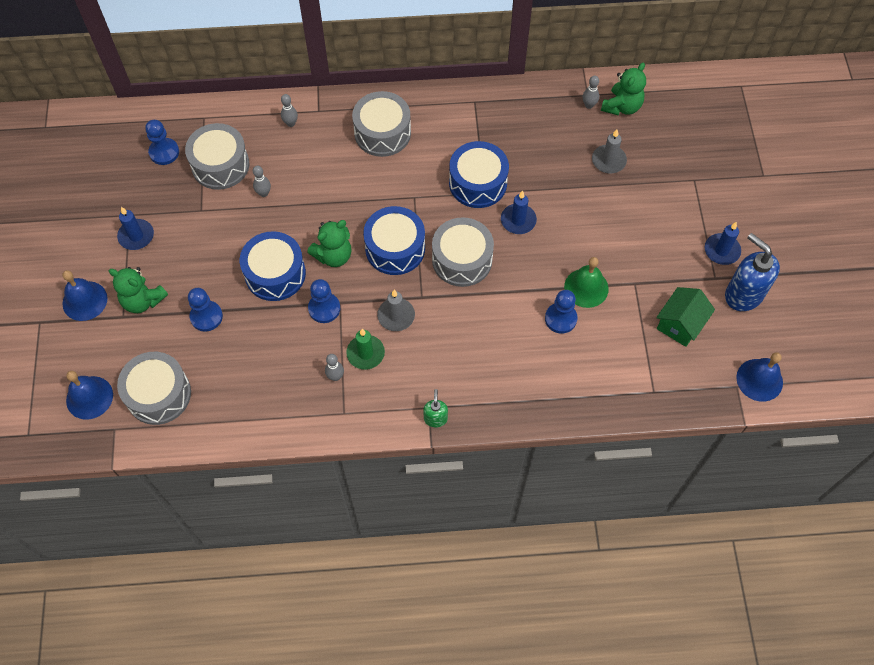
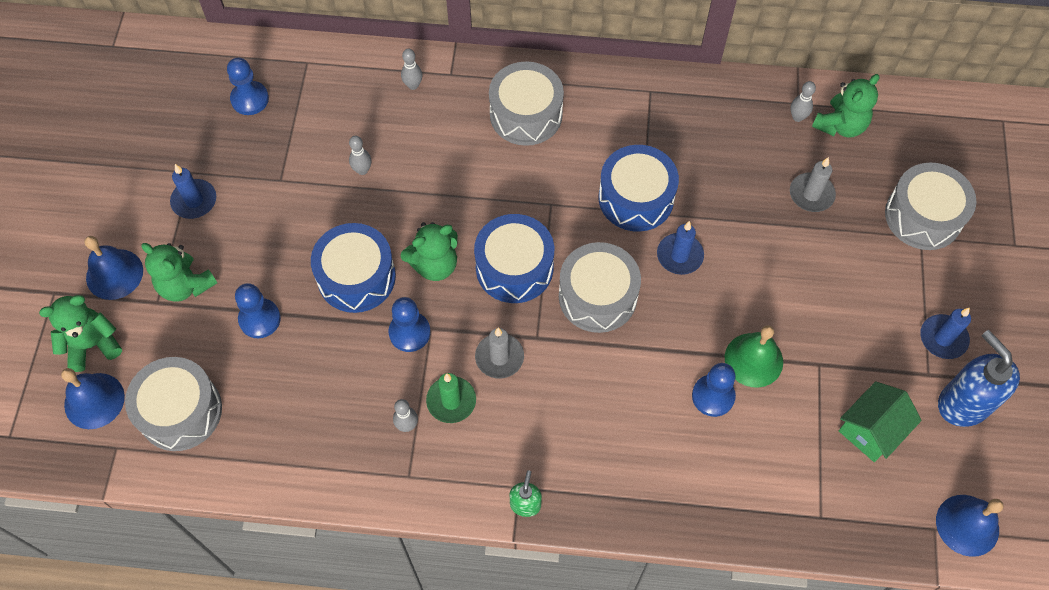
camera: 10 degrees right, 0 degrees up
grey drum [185,123,249,190] -> grey drum moved to [885,163,976,250]
none -> green teddy bear [39,295,122,372]

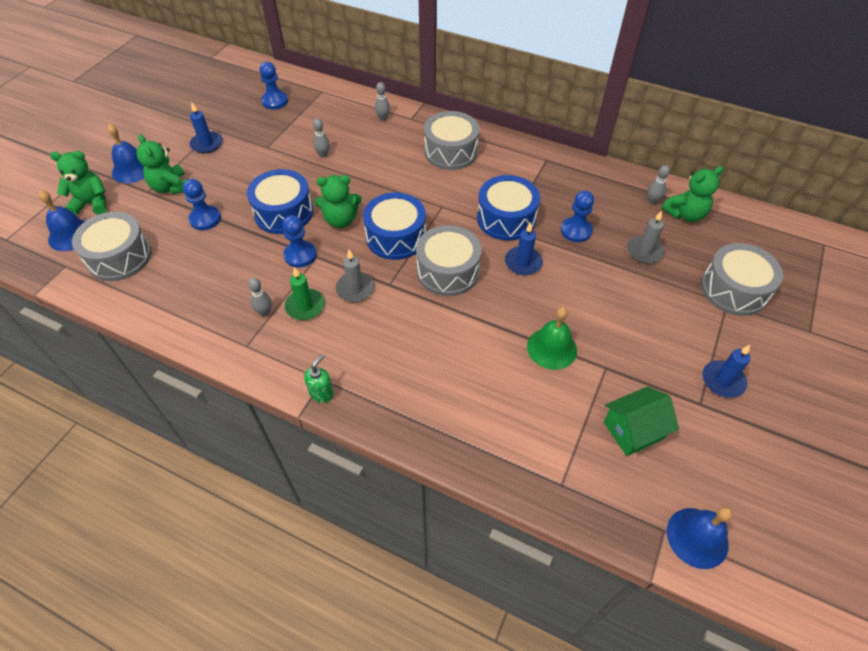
camera: 20 degrees right, 10 degrees down
blue pawn [692,363,736,417] -> blue pawn moved to [561,190,594,242]
blue soap dispenser [938,330,1020,427] -> none

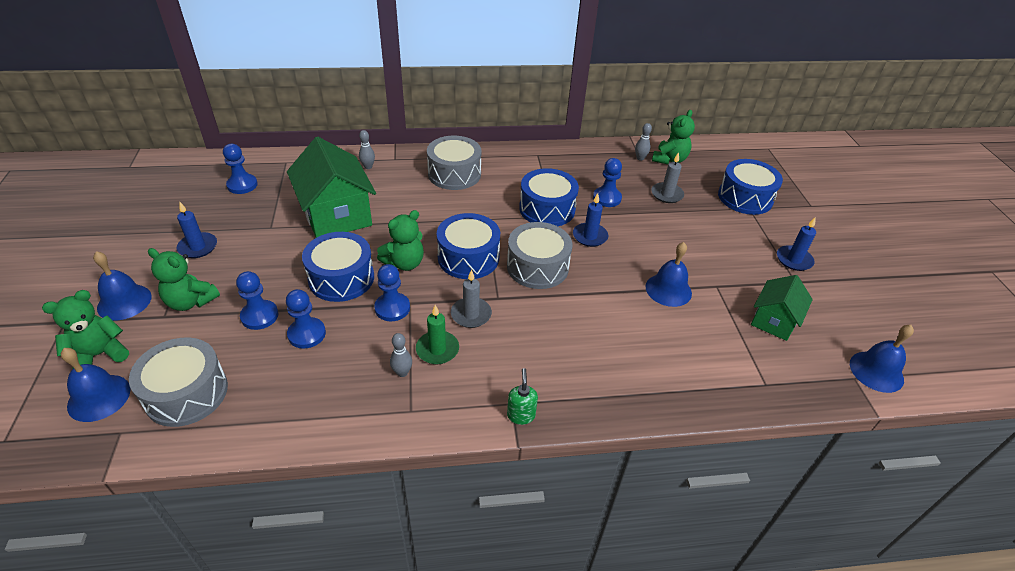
camera: 35 degrees left, 10 degrees down
grey bowling pin [313,119,330,158] -> green house [287,137,376,238]
green bell [527,307,577,370] -> blue bell [645,242,692,307]
grey drum [701,243,783,316] -> blue drum [718,159,783,215]
none -> blue pawn [286,289,326,349]

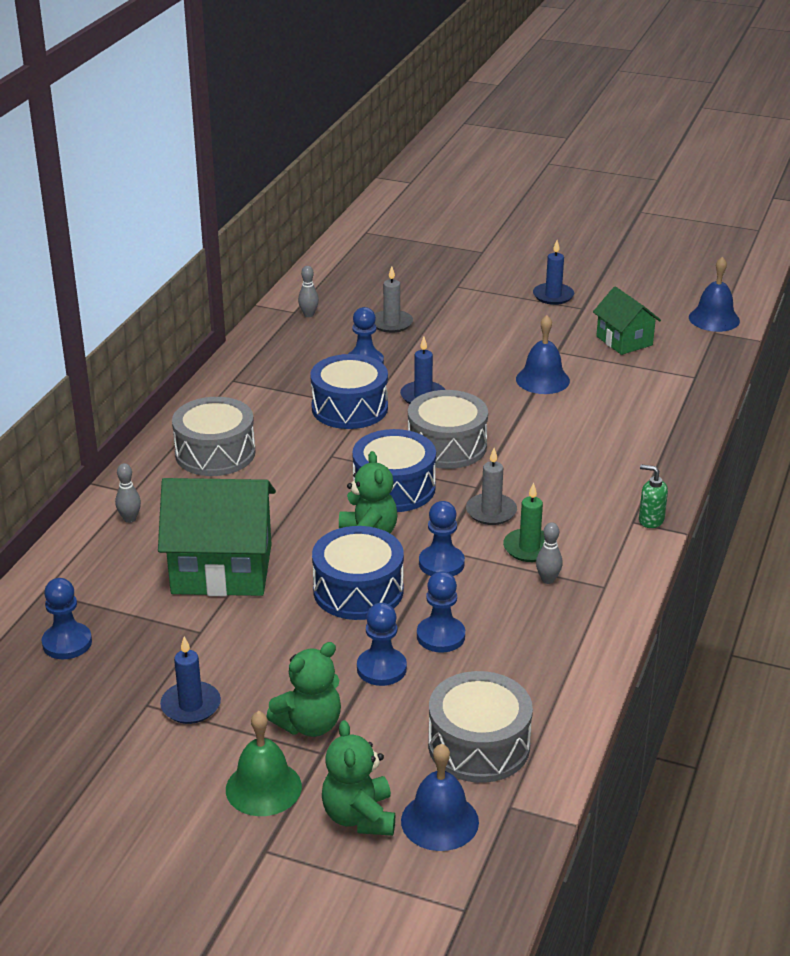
camera: 60 degrees left, 10 degrees down
blue bell [93,251,152,321] -> green bell [226,711,302,816]
green teddy bear [652,110,695,164] -> none
blue drum [718,159,783,215] -> none

